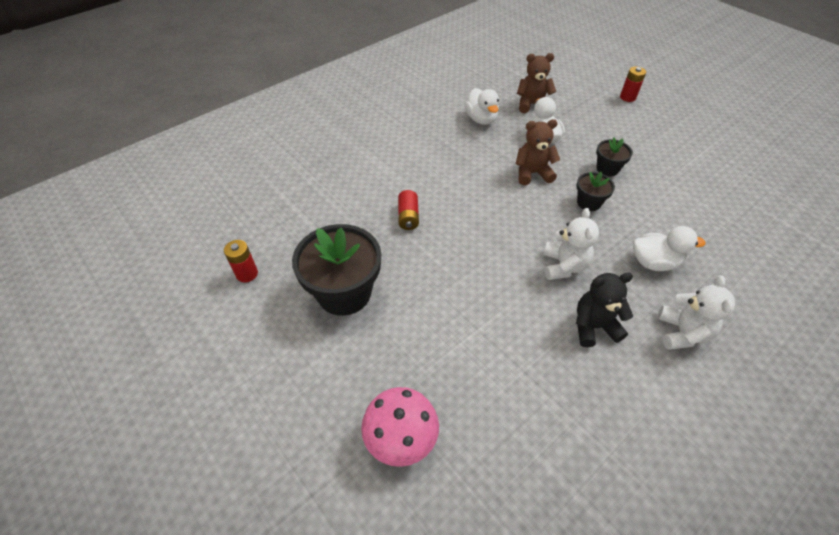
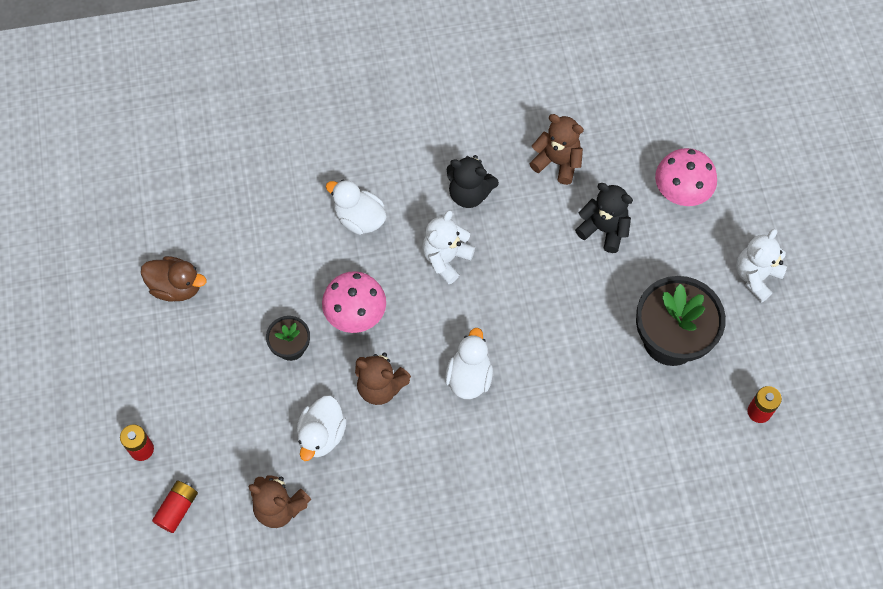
camera: 150 degrees left, 15 degrees up
red battery [398,190,419,230] -> red battery moved to [152,481,198,533]
white duck [465,88,499,125] -> white duck moved to [445,328,493,399]
black flower pot [576,172,615,211] -> pink mushroom [322,271,386,333]
white teddy bear [658,275,735,350] -> white teddy bear moved to [736,229,787,303]
none -> brown duck [141,256,206,302]
none -> brown teddy bear [529,114,584,185]
none -> black teddy bear [575,183,633,253]

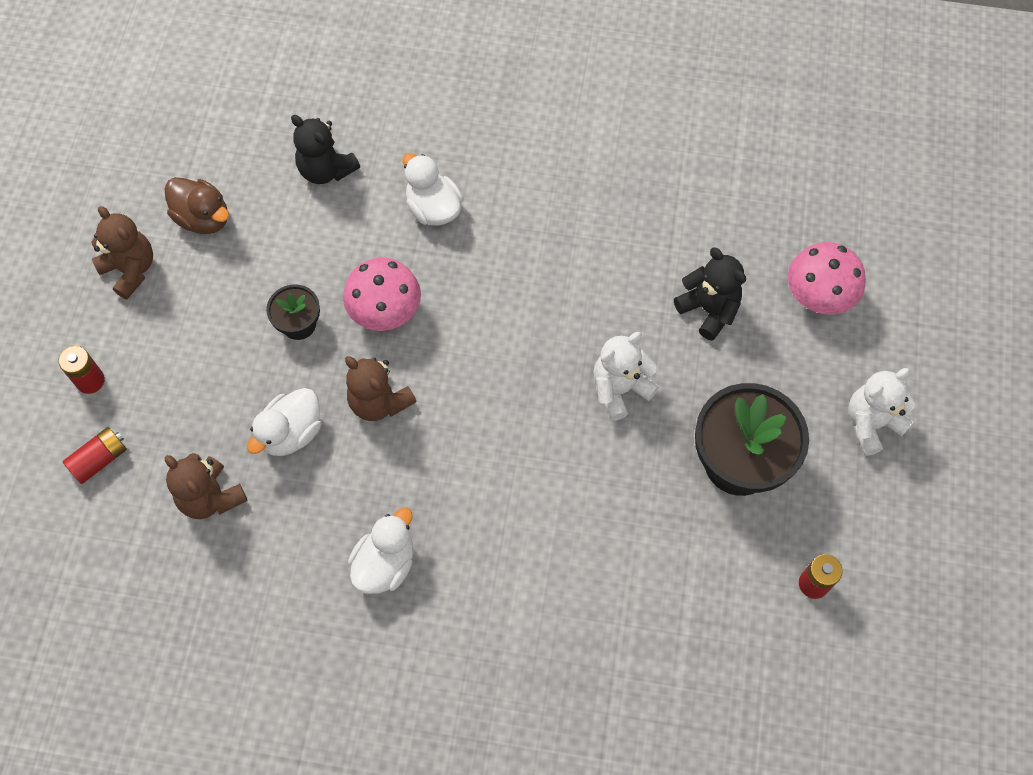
camera: 20 degrees right, 0 degrees up
white teddy bear [422,210,475,284] -> white teddy bear moved to [593,332,659,421]
white duck [445,328,493,399] -> white duck moved to [348,507,413,594]
black teddy bear [447,155,499,208] -> black teddy bear moved to [291,115,360,184]
brown teddy bear [529,114,584,185] -> brown teddy bear moved to [91,206,153,299]

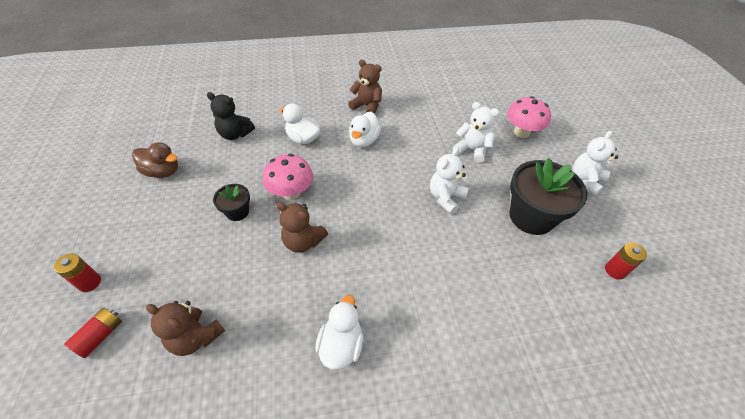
camera: 20 degrees left, 15 degrees down
brown teddy bear [91,206,153,299] -> brown teddy bear moved to [348,59,382,114]
white duck [247,388,321,456] -> white duck moved to [349,112,381,147]
black teddy bear [674,247,746,341] -> white teddy bear [453,102,499,163]

